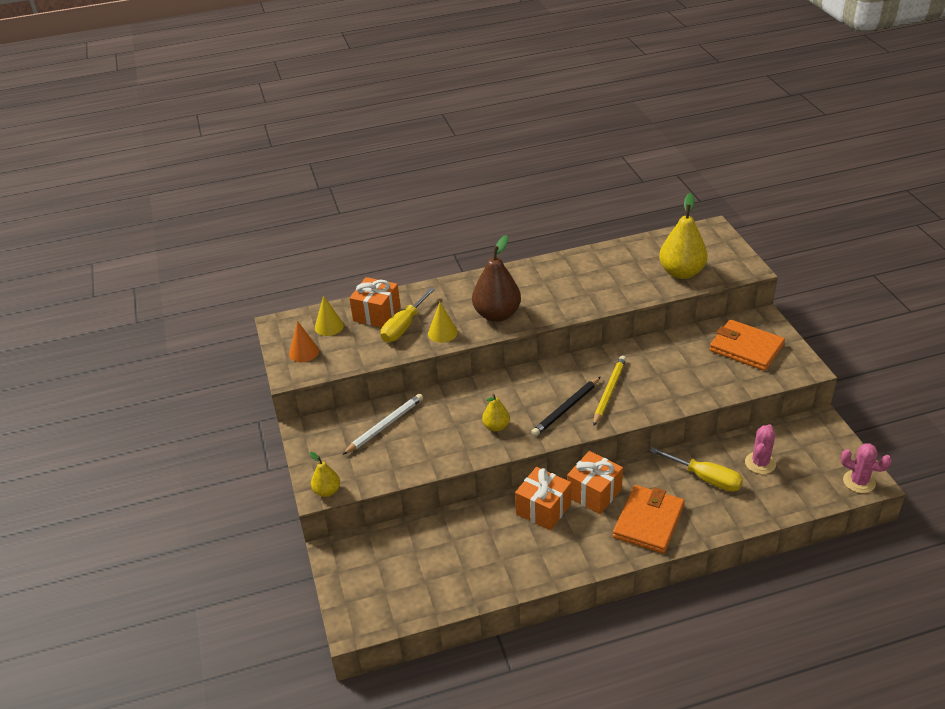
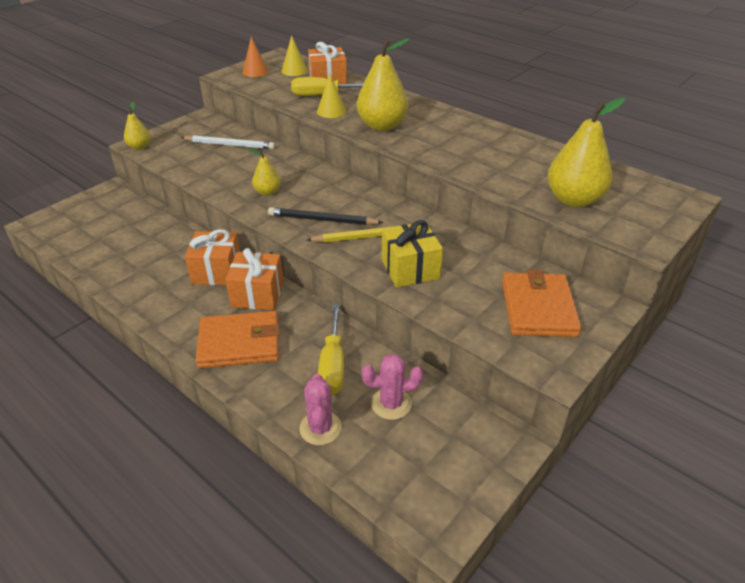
camera: 55 degrees right, 0 degrees up
brown pear [472,235,521,322] -> yellow pear [357,39,410,131]
pink cactus [841,443,892,493] -> pink cactus moved to [299,374,342,445]
none -> yellow gift [382,220,443,288]

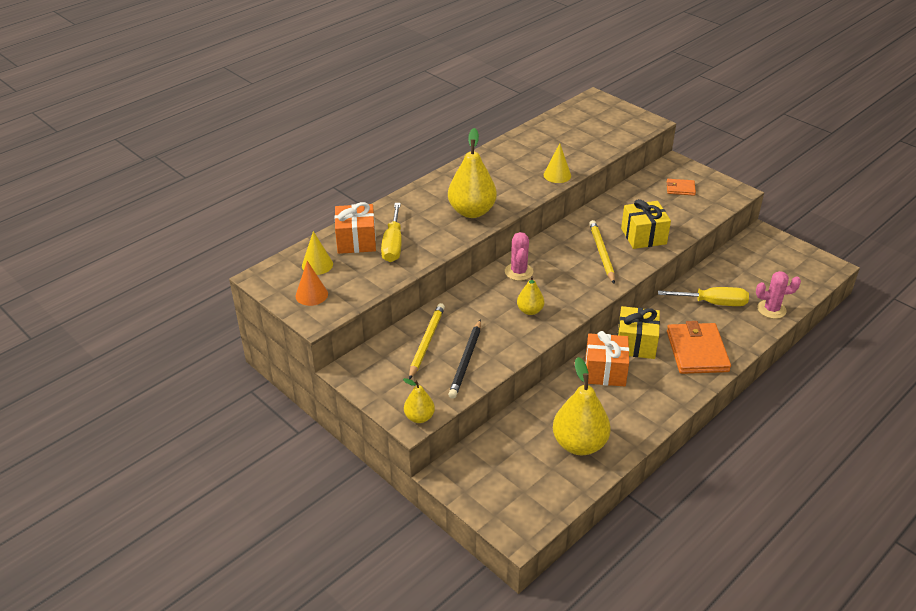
camera: 85 degrees left, 0 degrees up
white pencil [181,135,275,149] -> yellow pencil [409,303,445,379]
orange gift [225,248,283,310] -> yellow gift [618,306,660,359]
black pencil [268,207,383,225] -> black pencil moved to [448,319,481,399]
yellow cone [317,74,346,118] -> yellow cone moved to [544,143,571,183]
pink cactus [361,354,423,420] -> pink cactus moved to [505,232,533,281]
orange wallet [502,270,582,337] -> orange wallet [667,179,696,196], size x0.51
yellow pear [547,98,625,207] -> yellow pear moved to [553,357,611,455]

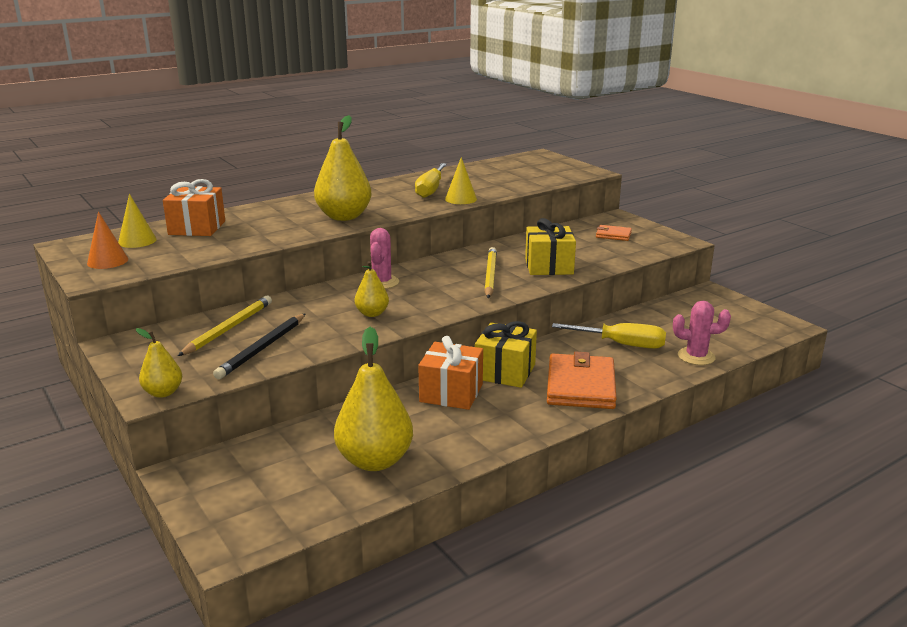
camera: 10 degrees right, 15 degrees down
yellow screwdriver [381,203,402,262] -> yellow screwdriver moved to [415,163,447,198]

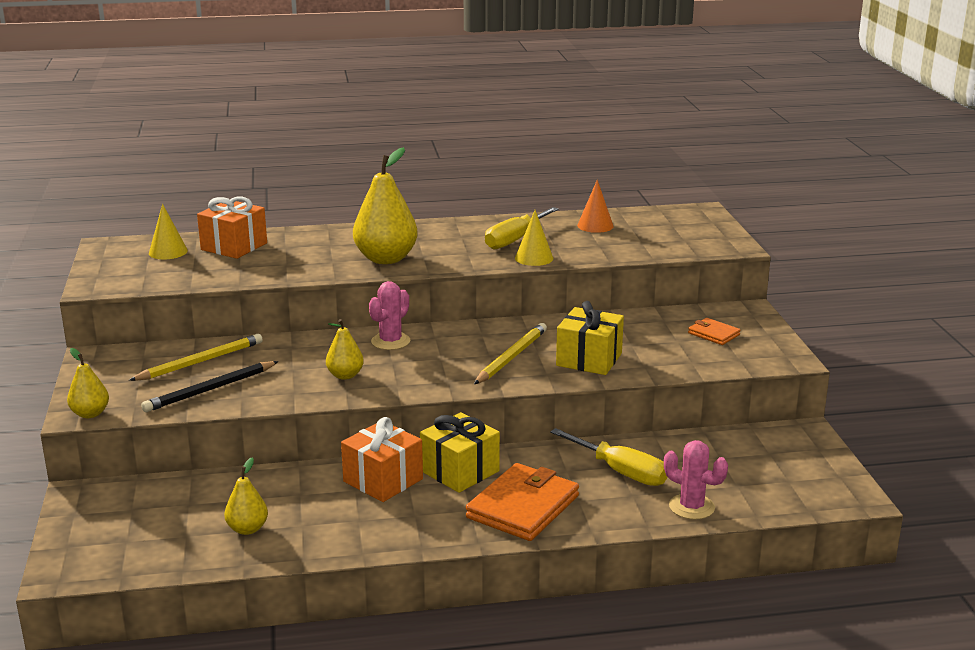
camera: 25 degrees right, 0 degrees up
orange cone [87,212,128,269] -> orange cone moved to [577,180,614,233]
yellow pear [334,327,413,471] -> yellow pear [224,458,268,535], size x0.53

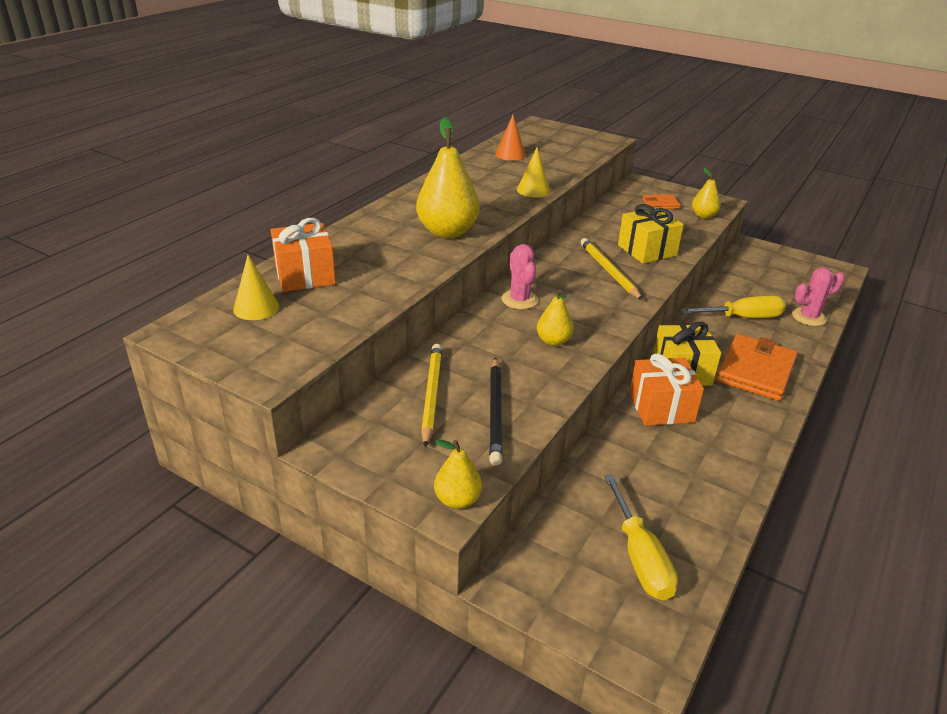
camera: 50 degrees left, 10 degrees up
yellow pear [224,458,268,535] -> yellow pear moved to [692,167,720,219]
orange wallet [466,463,579,541] -> orange wallet turned 45 degrees clockwise [716,334,798,401]
yellow screwdriver [485,207,559,249] -> yellow screwdriver moved to [604,474,678,600]

